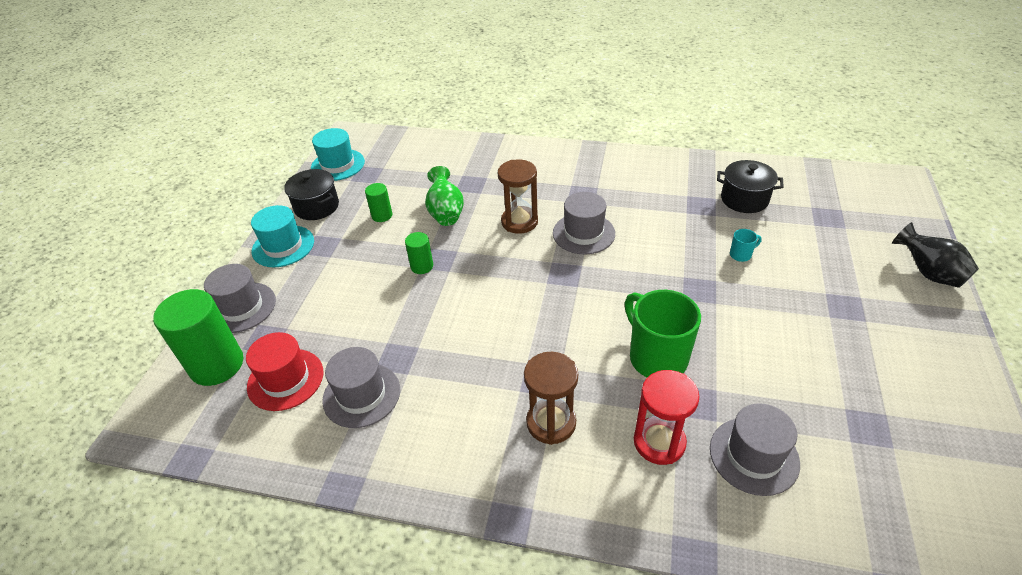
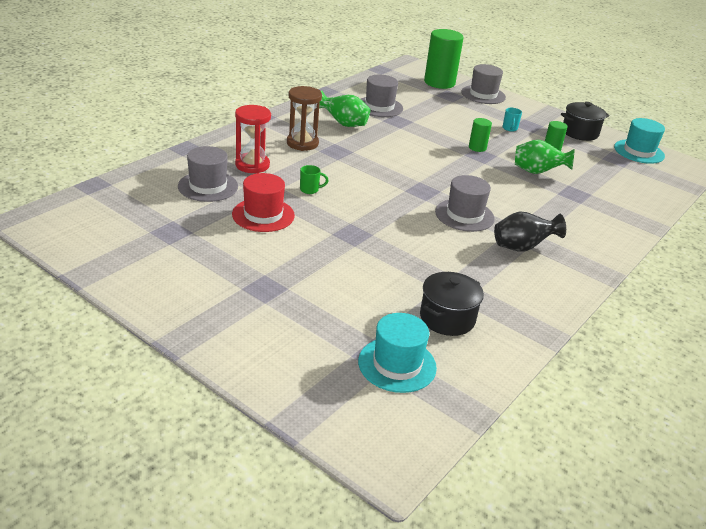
camera: 110 degrees right, 10 degrees down
red hat [246,332,323,411] -> red hat moved to [232,173,295,232]
turquoise hat [251,205,314,267] -> turquoise hat moved to [358,313,437,393]
brown hourglass [498,160,538,234] -> none
green mug [625,290,701,377] -> green mug [300,165,329,194], size x0.42
turquoise mug [730,229,762,262] -> turquoise mug moved to [503,108,522,131]
black vase [892,222,979,288] -> black vase moved to [494,211,566,252]
none -> green vase [319,90,371,127]

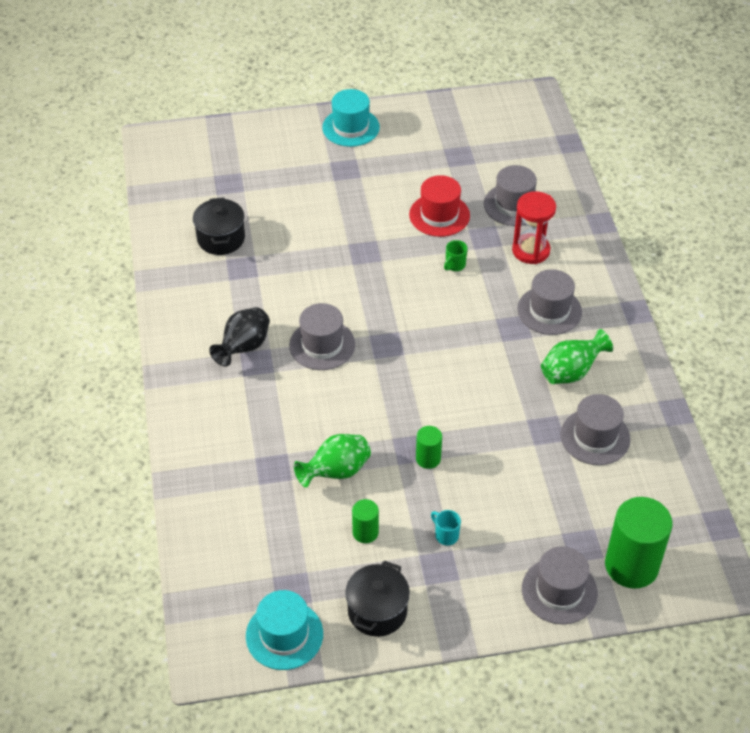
camera: 135 degrees right, 15 degrees up
brown hourglass [287,86,322,151] -> grey hat [517,269,582,335]
turquoise hat [358,313,437,393] -> turquoise hat moved to [322,89,380,147]

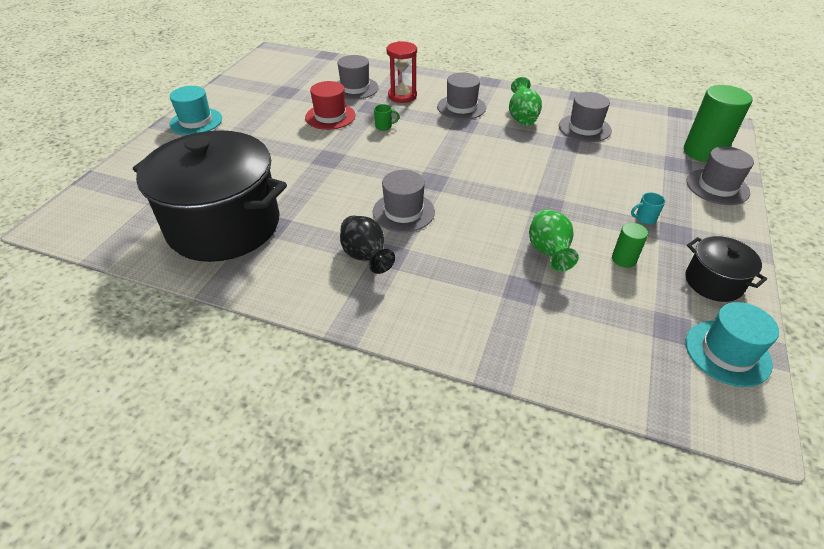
camera: 60 degrees left, 5 degrees down
black pot [193,197,245,255] -> black pot [133,130,287,262], size x2.24
green cylinder [416,426,442,469] -> none
green mug [444,240,468,271] -> green mug turned 75 degrees counterclockwise [374,104,400,131]

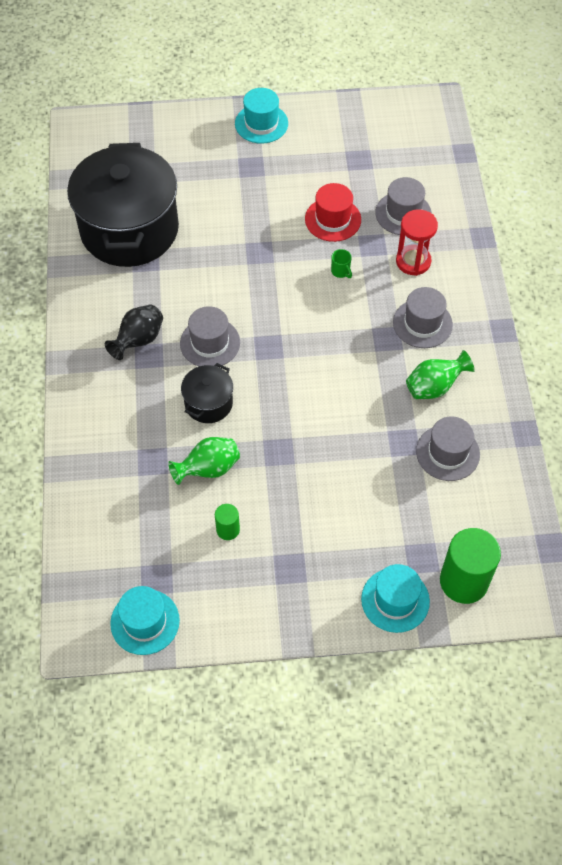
camera: 65 degrees right, 15 degrees up
turquoise mug [631,192,665,224] -> none
grey hat [686,146,754,205] -> turquoise hat [361,564,430,633]
black pot [686,236,767,302] -> black pot moved to [181,363,233,423]

